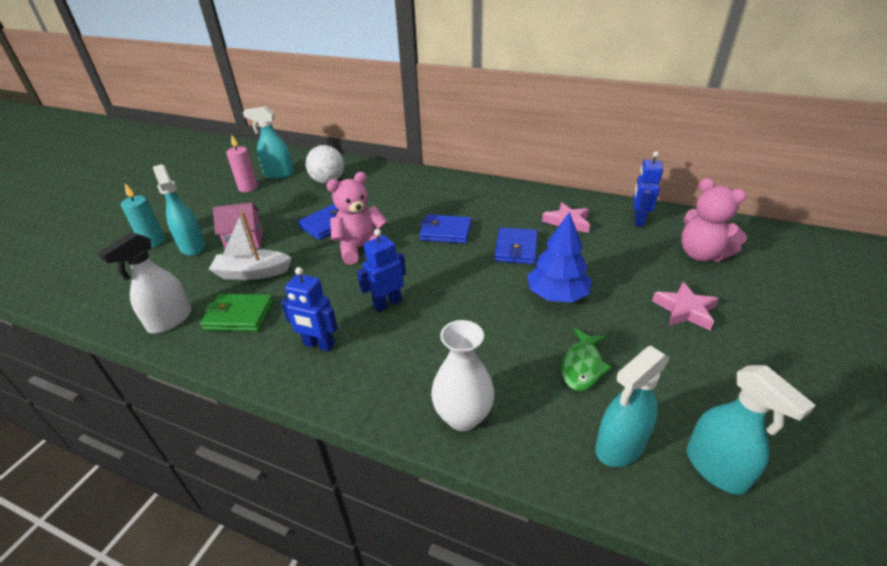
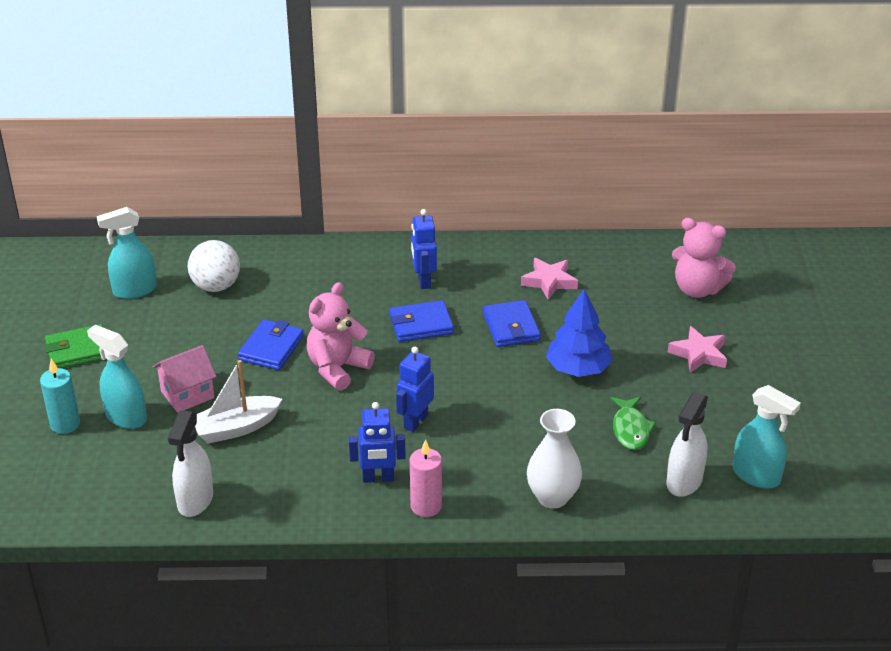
camera: 25 degrees left, 0 degrees up
green wallet [200,294,273,332] -> green wallet moved to [45,324,103,368]
pink candle [226,135,258,192] -> pink candle moved to [410,439,442,517]
turquoise spray bottle [595,346,670,467] -> white spray bottle [666,392,708,497]
blue robot [633,151,663,227] -> blue robot moved to [411,209,437,289]

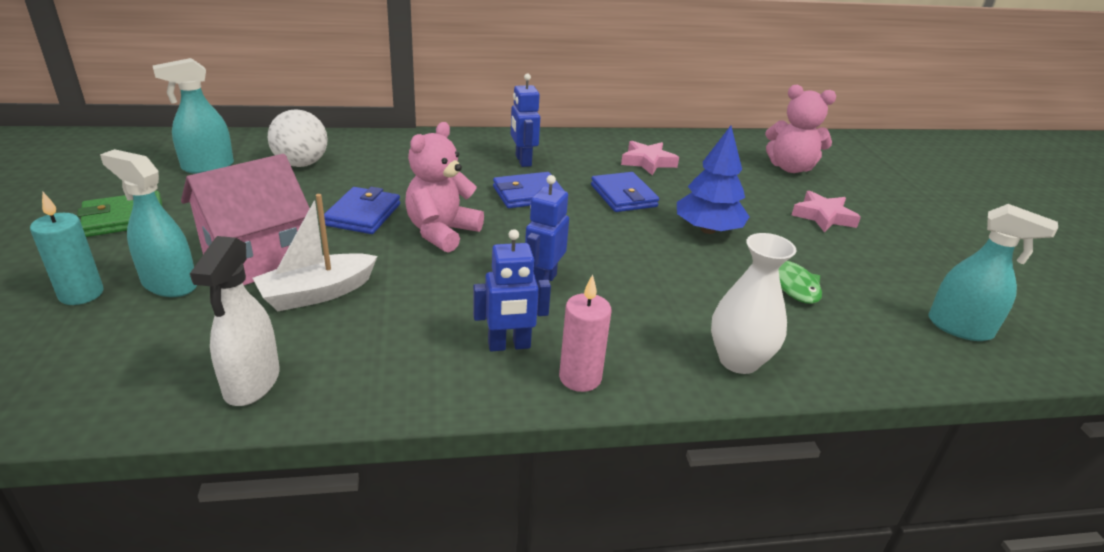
camera: 10 degrees left, 5 degrees down
pink house [153,345,217,413] -> pink house [181,154,310,285], size x1.55
white spray bottle [666,392,708,497] -> none

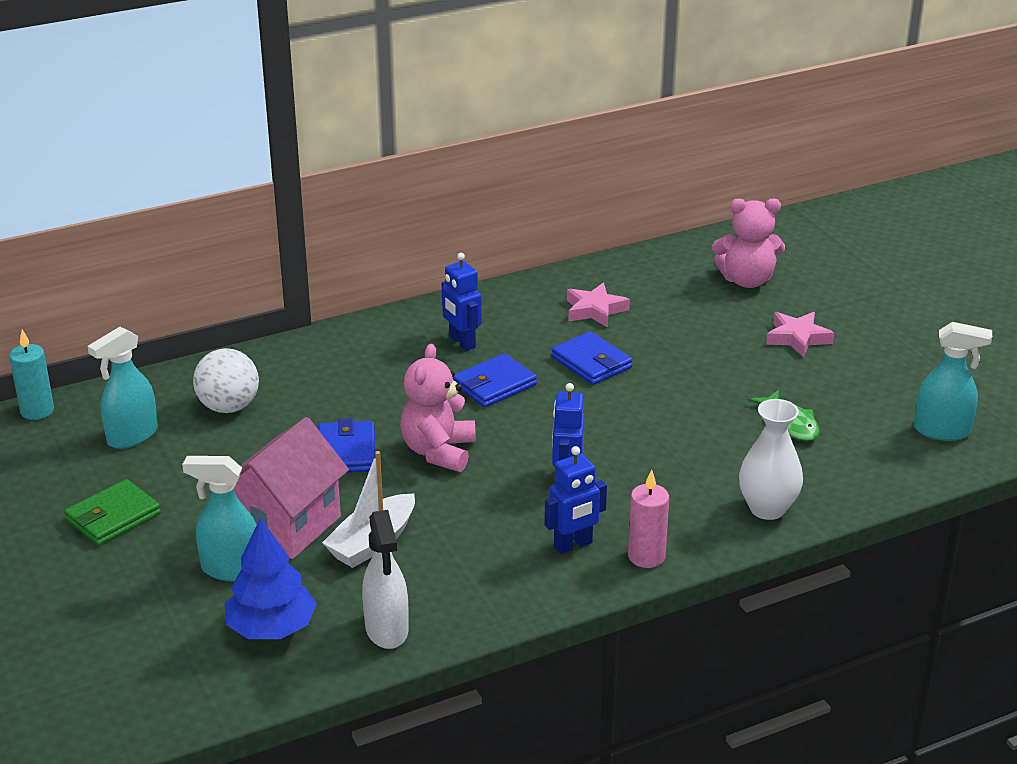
camera: 15 degrees left, 0 degrees up
turquoise candle [30,192,104,305] -> turquoise candle moved to [9,329,54,420]
blue tree [677,126,749,234] -> blue tree moved to [225,518,317,639]

